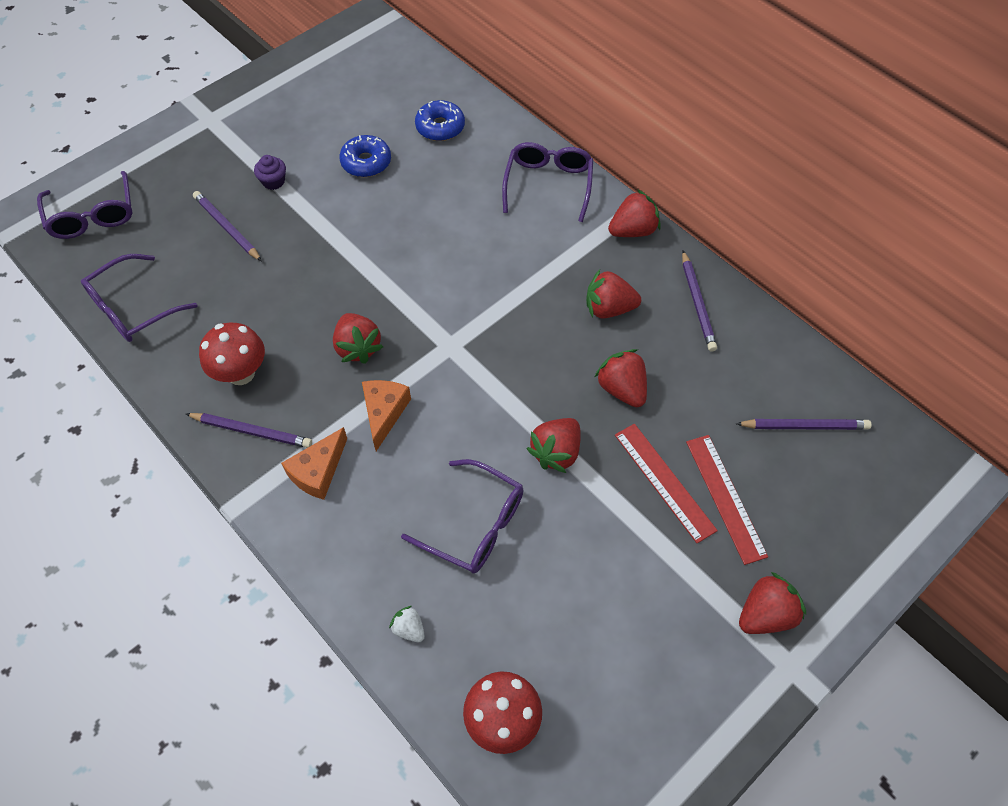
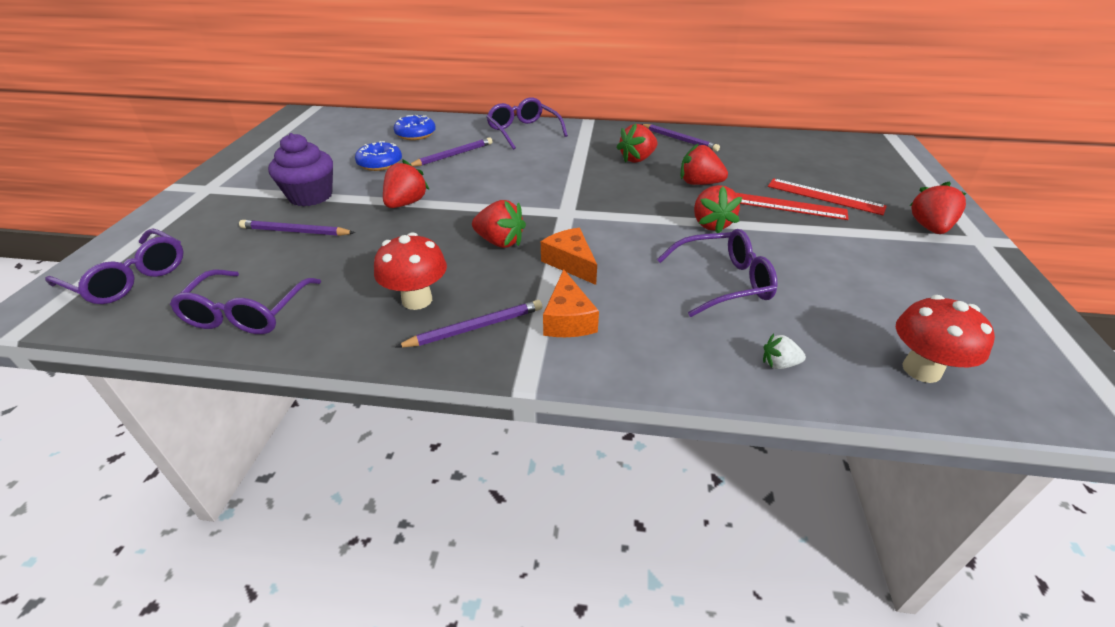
camera: 40 degrees left, 20 degrees down
purple cupcake [254,155,286,190] -> purple cupcake [268,133,333,206], size x1.95
red strawberry [608,189,661,237] -> red strawberry moved to [383,160,430,208]
purple pencil [736,419,872,430] -> purple pencil moved to [410,137,493,166]

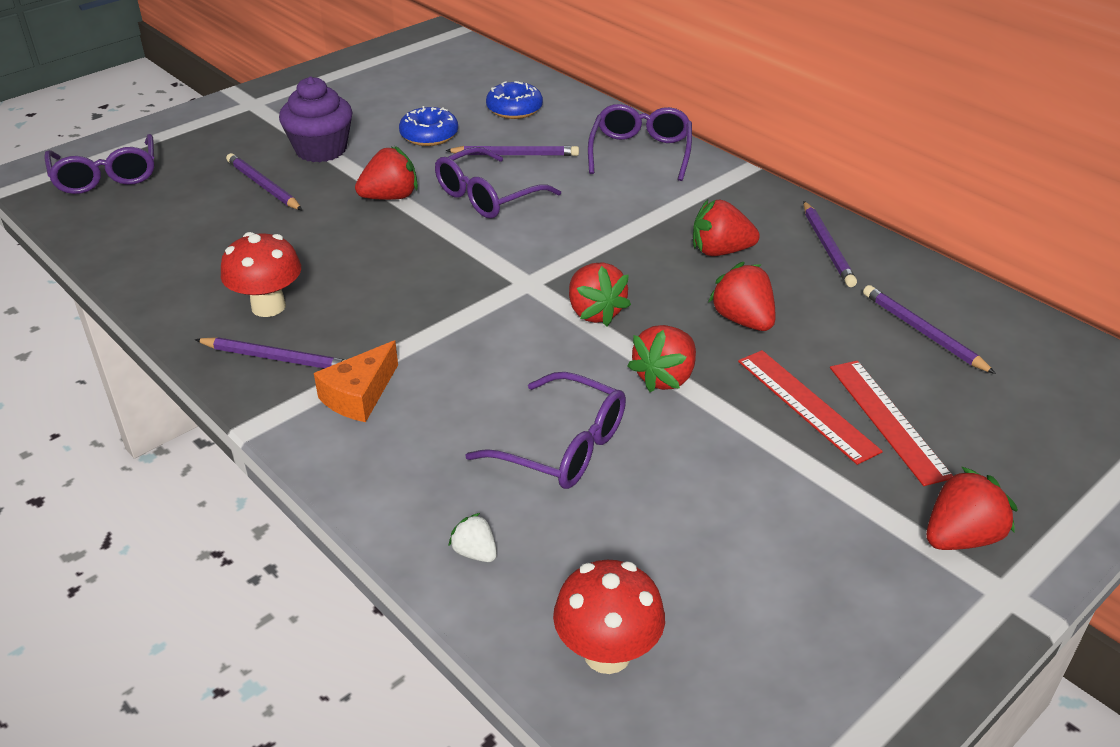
camera: 40 degrees right, 0 degrees up
purple glasses [170,269,321,334] -> purple glasses moved to [435,147,561,218]
red strawberry [472,200,526,248] -> red strawberry moved to [569,262,631,326]
orange cheese [541,228,597,285] -> none
none -> purple pencil [863,285,996,374]

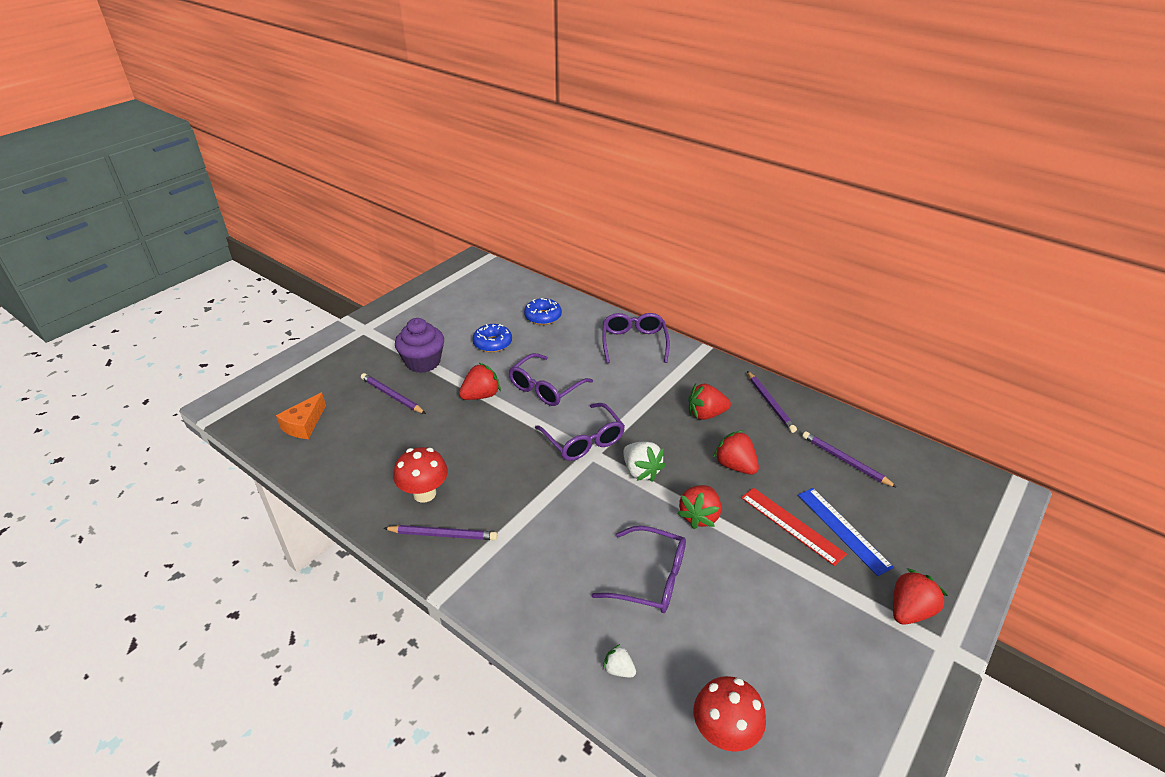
camera: 10 degrees left, 0 degrees up
purple glasses [44,134,154,194] -> purple glasses moved to [535,403,625,461]
orange cheese [314,341,398,422] -> orange cheese moved to [276,392,326,439]
purple pencil [445,146,579,156] -> none
red strawberry [569,262,631,326] -> white strawberry [623,442,666,482]
red ruler [830,361,953,486] -> blue ruler [798,488,894,576]

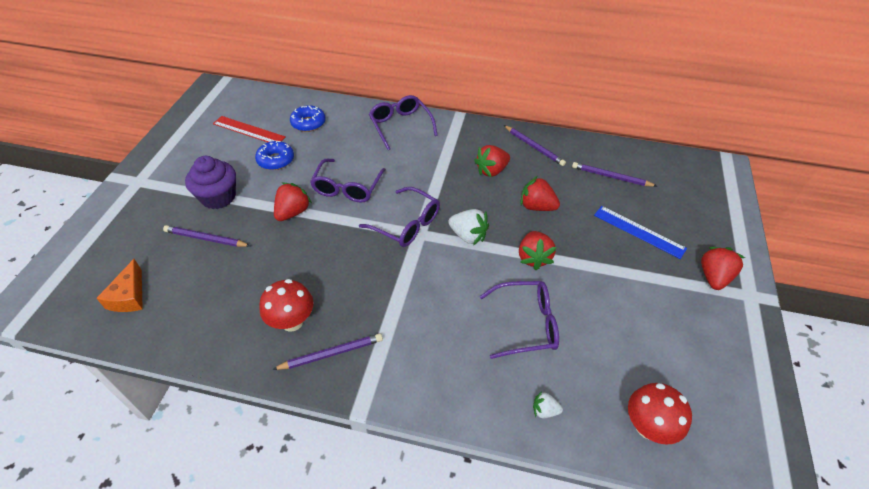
camera: 25 degrees left, 10 degrees up
red ruler [741,488,847,566] -> red ruler moved to [213,116,286,142]

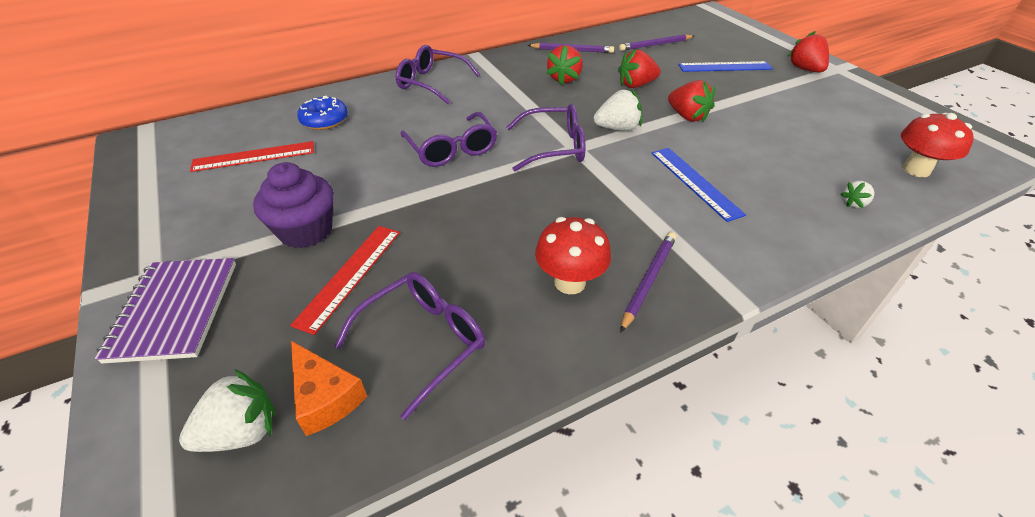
camera: 40 degrees left, 5 degrees down
purple pencil [163,225,250,247] -> red ruler [290,226,400,335]
blue donut [255,140,294,170] -> none
red strawberry [274,183,312,221] -> none
purple glasses [480,281,559,359] -> purple glasses moved to [334,272,485,420]
none -> purple notebook [95,258,236,363]
none -> white strawberry [179,369,276,452]
none -> blue ruler [651,148,746,222]

